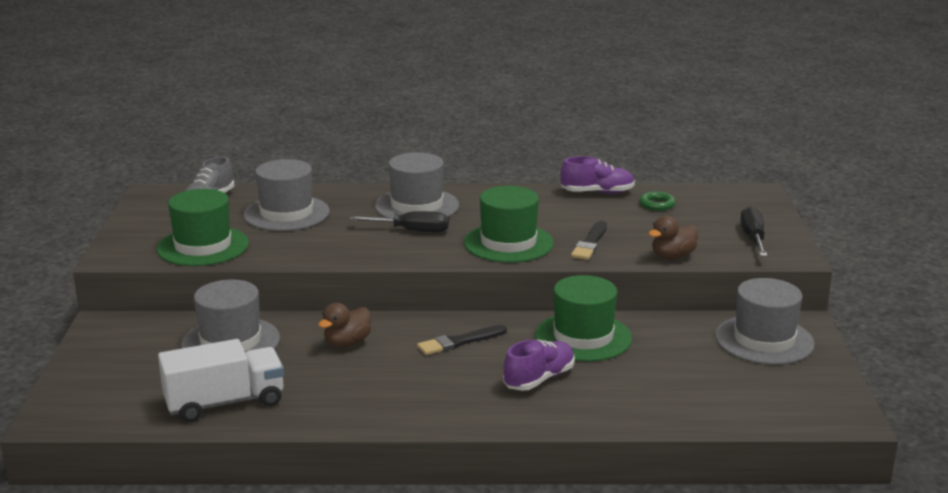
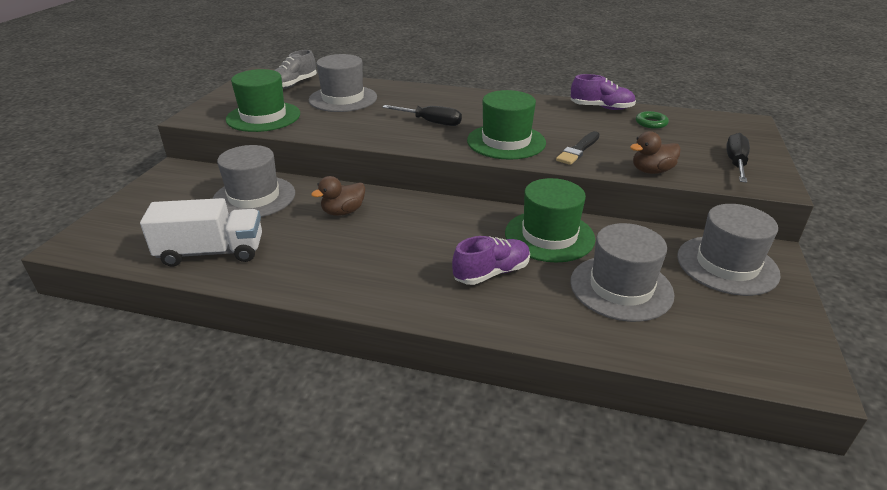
camera: 15 degrees right, 10 degrees up
grey hat [375,152,459,218] -> grey hat moved to [571,223,675,322]
black brush [417,325,507,355] -> none

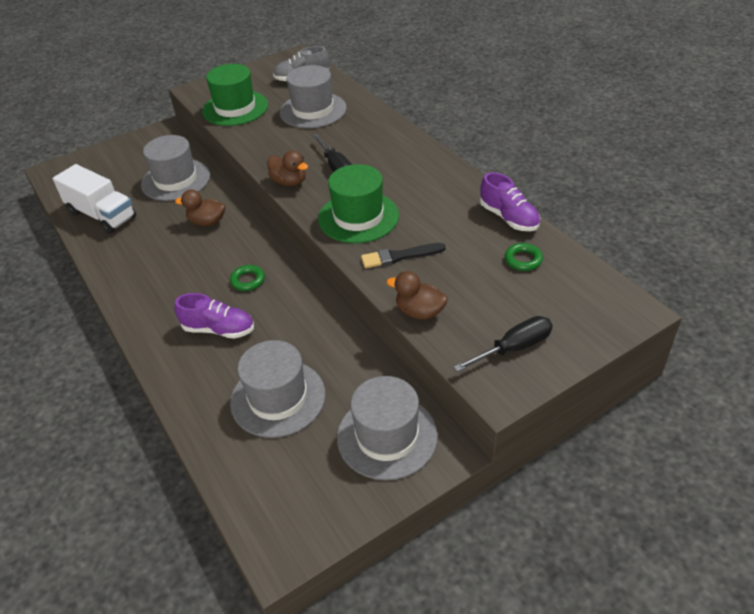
camera: 45 degrees right, 10 degrees up
green hat [505,178,595,262] -> none
none -> green ring [230,265,265,291]
none -> brown duck [267,150,308,186]

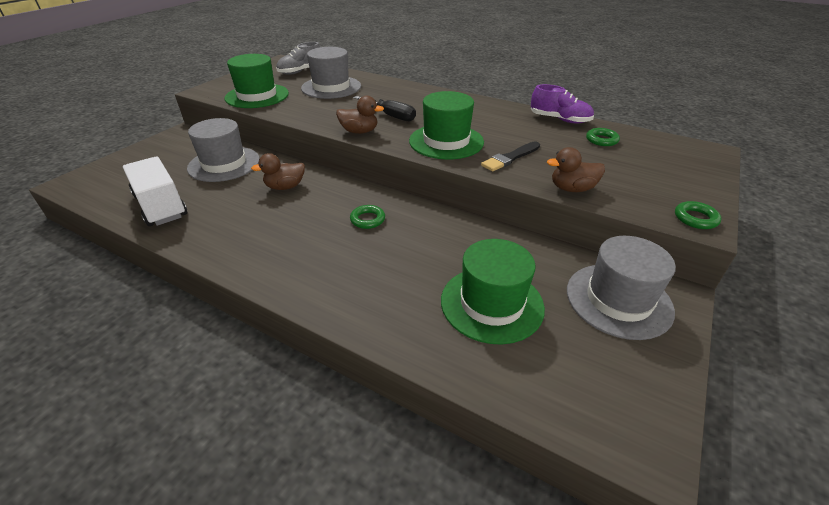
camera: 30 degrees left, 5 degrees down
white truck [53,164,136,234] -> white truck turned 135 degrees counterclockwise [123,156,187,226]
purple shoe [175,293,254,339] -> none
grey hat [230,340,325,438] -> green hat [441,239,545,345]
black screwdriver [453,316,553,372] -> none
none -> green ring [675,201,721,229]

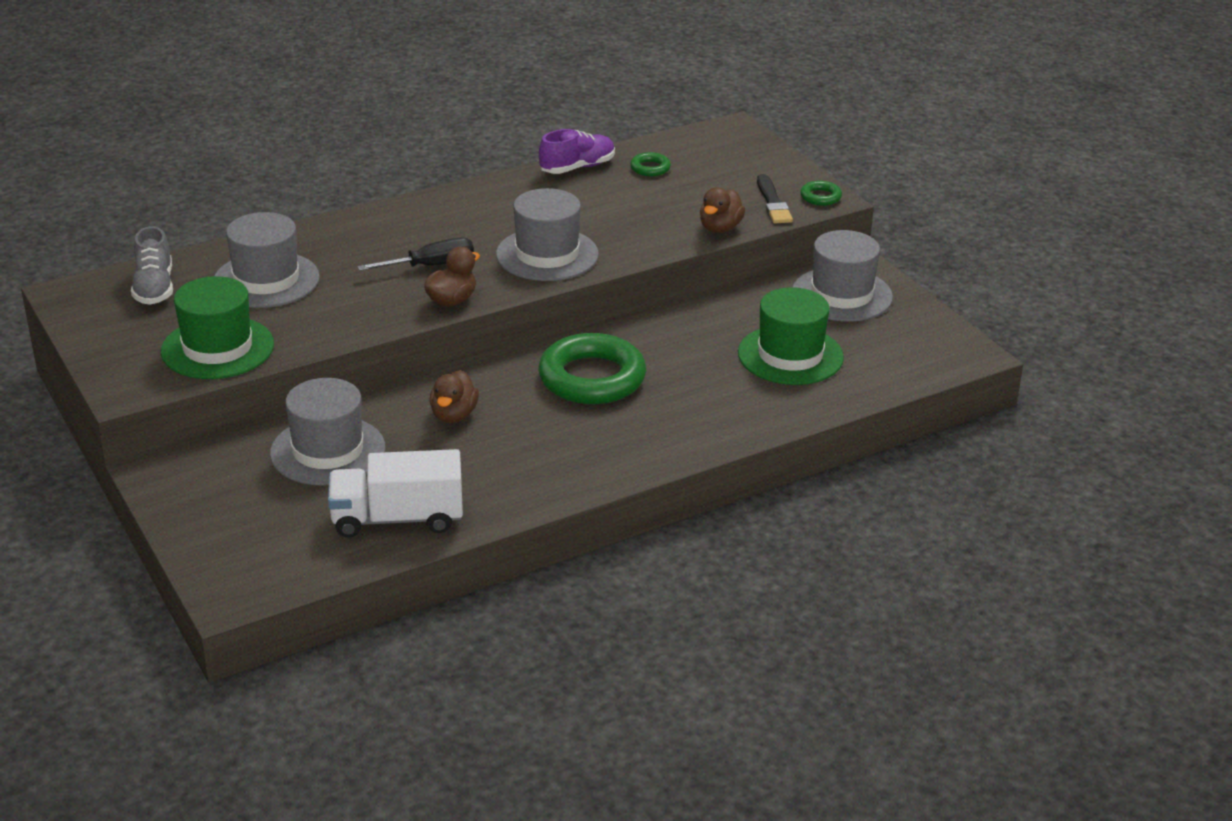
camera: 60 degrees left, 5 degrees down
green ring [350,205,385,229] -> green ring [538,333,646,404], size x2.33
green hat [409,91,484,159] -> grey hat [496,188,599,281]
black brush [481,141,540,171] -> black brush moved to [757,174,793,223]

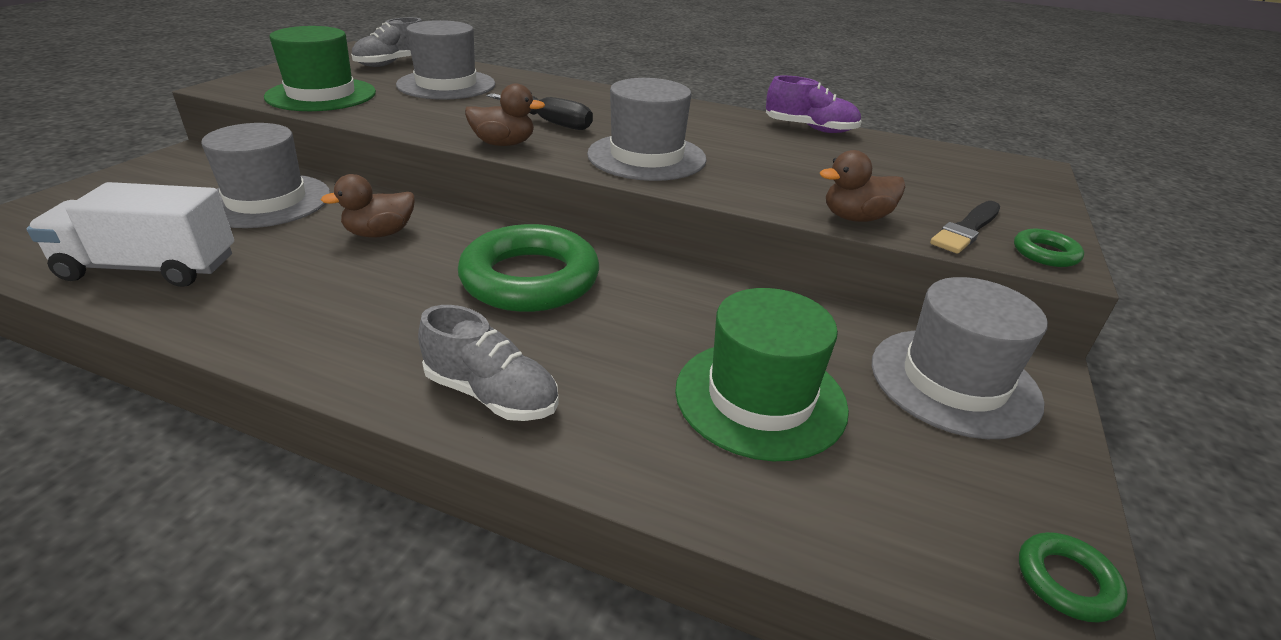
camera: 50 degrees right, 0 degrees up
white truck [328,449,463,538] -> white truck turned 45 degrees counterclockwise [26,182,234,287]
green ring [630,152,671,176] -> green ring moved to [1019,532,1128,623]
none -> grey shoe [418,305,559,421]

